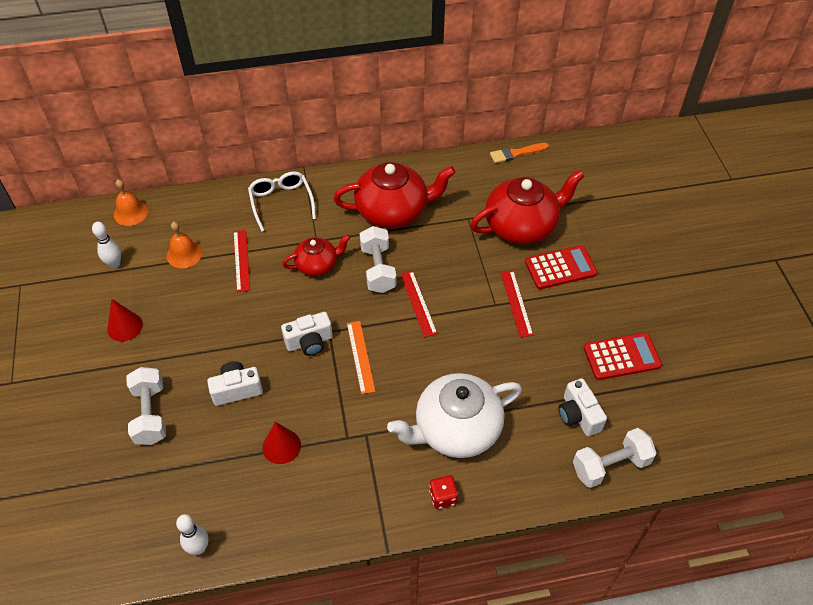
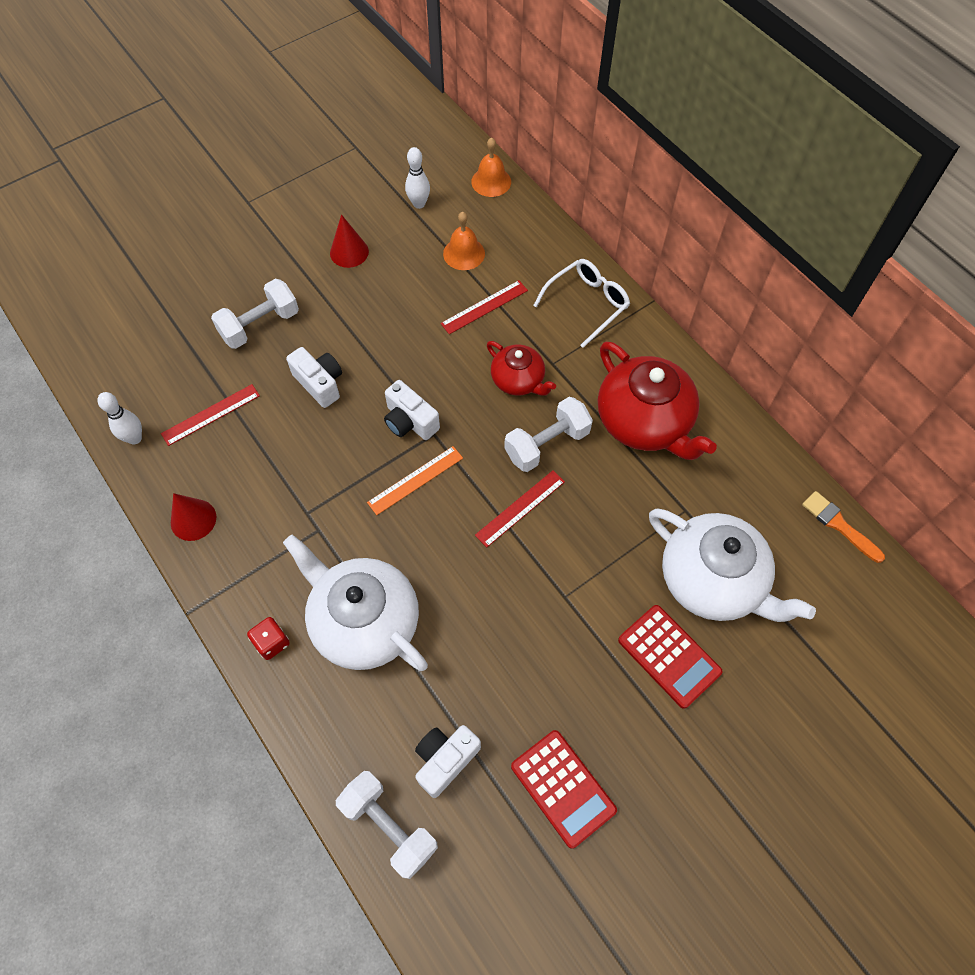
camera: 65 degrees right, 10 degrees up
red cone [262,422,301,464] -> red cone moved to [171,493,216,541]
red teapot [470,170,584,244] -> white teapot [649,508,816,622]
red ruler [501,270,533,338] -> red ruler moved to [161,384,260,446]

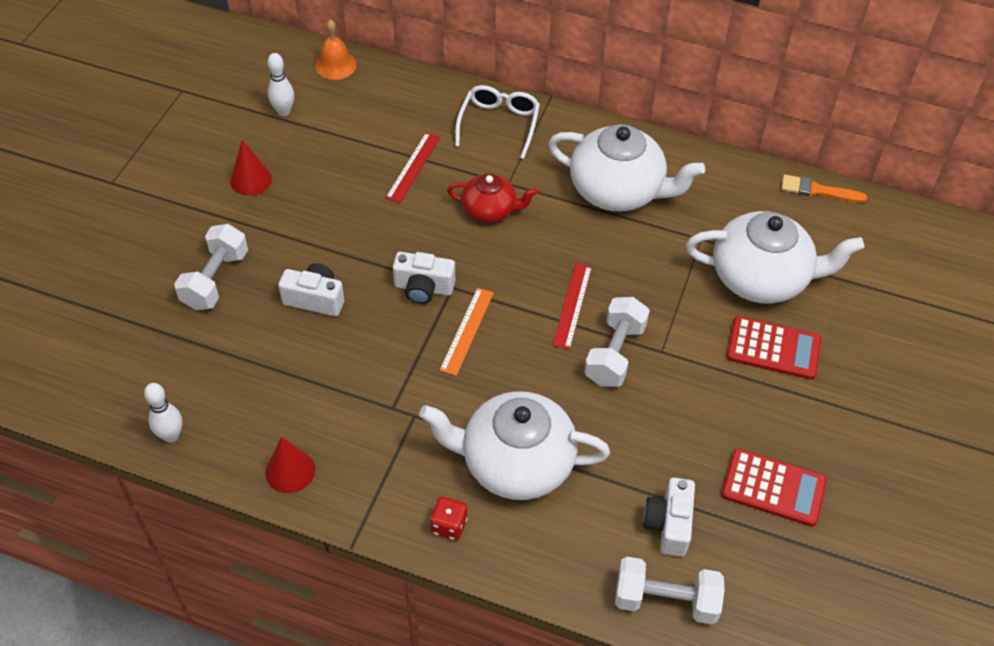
camera: 35 degrees left, 10 degrees down
red ruler [161,384,260,446] -> none
orange bell [443,212,485,270] -> none
white dumbbell [504,397,593,472] -> white dumbbell moved to [584,297,650,387]
red teapot [598,341,717,460] -> white teapot [548,124,705,211]

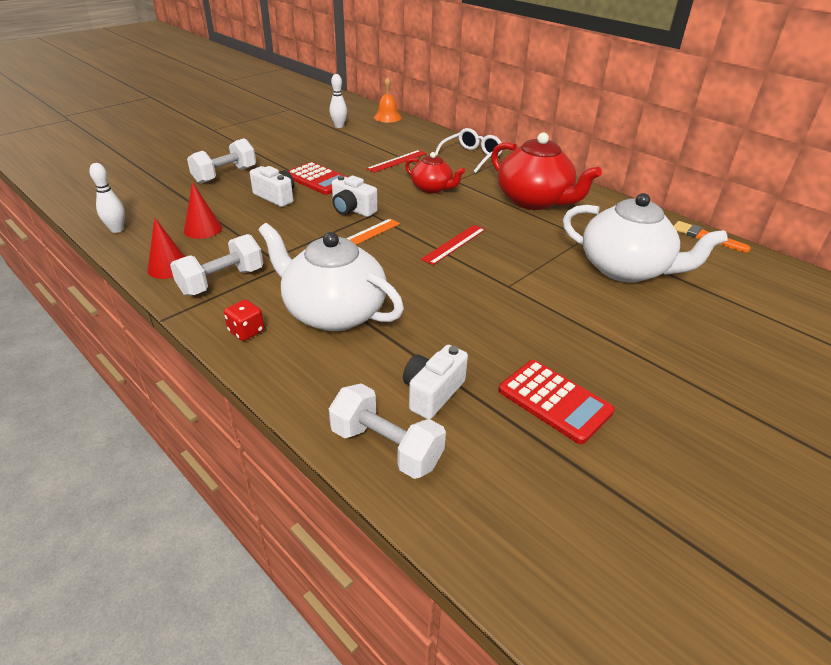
camera: 25 degrees right, 15 degrees down
red cone [230,140,272,196] -> red cone moved to [184,182,222,239]
white teapot [548,124,705,211] -> red teapot [491,133,602,210]
white dumbbell [584,297,650,387] -> white dumbbell moved to [170,234,263,296]
red calculator [727,316,822,380] -> red calculator moved to [288,162,347,195]

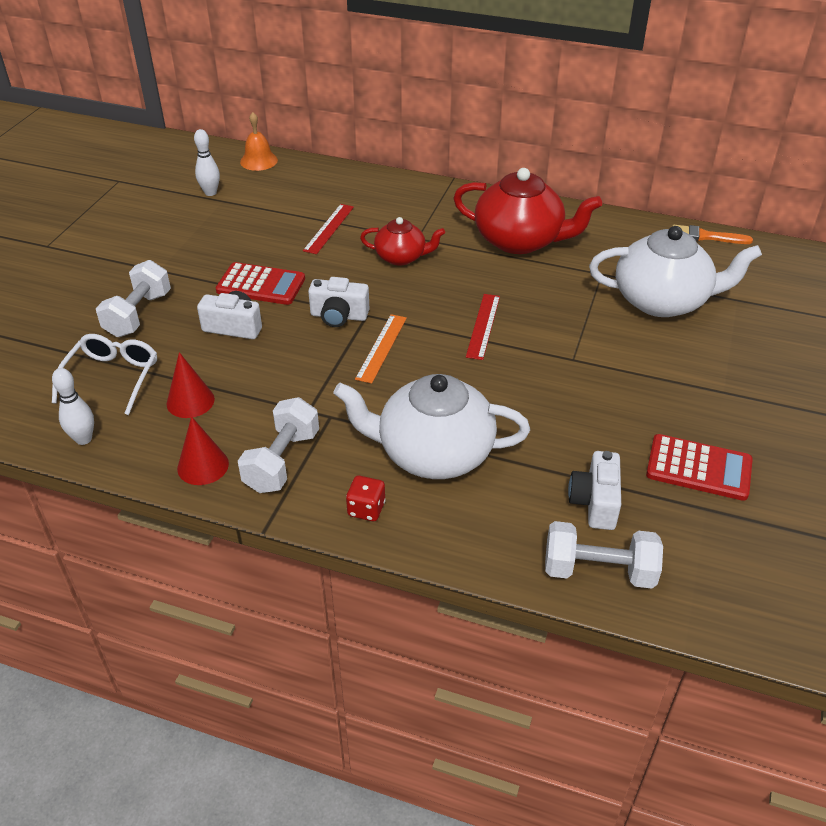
camera: 25 degrees left, 5 degrees up
white glasses [435,128,502,173] -> white glasses moved to [52,334,157,415]

